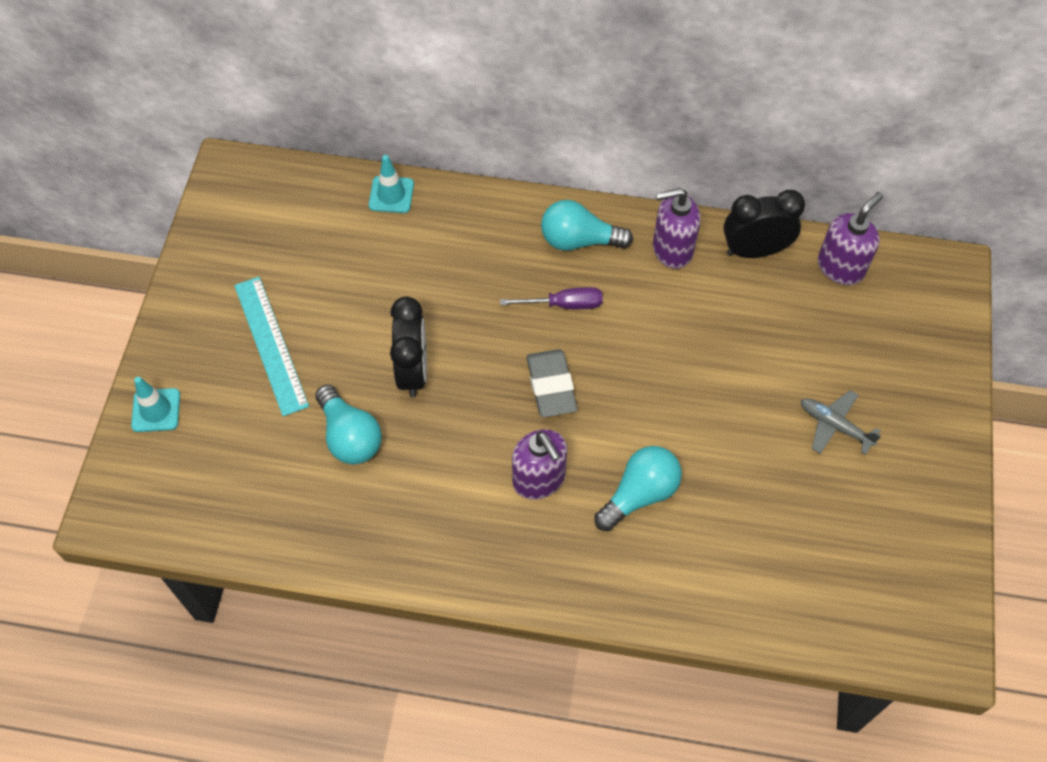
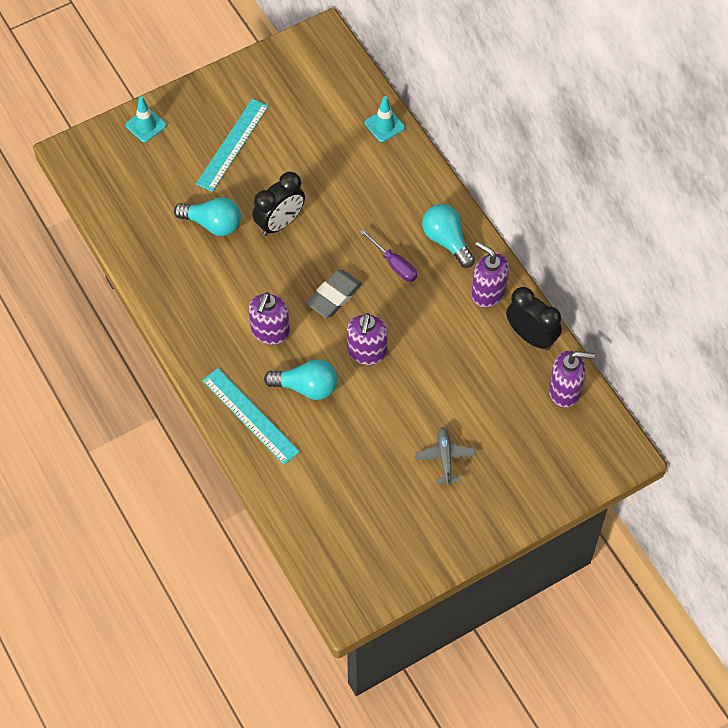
camera: 50 degrees right, 0 degrees up
turquoise light bulb [315,385,382,465] -> turquoise light bulb turned 90 degrees counterclockwise [174,197,241,236]
none -> turquoise ruler [202,368,300,465]
none -> purple soap dispenser [347,313,388,365]

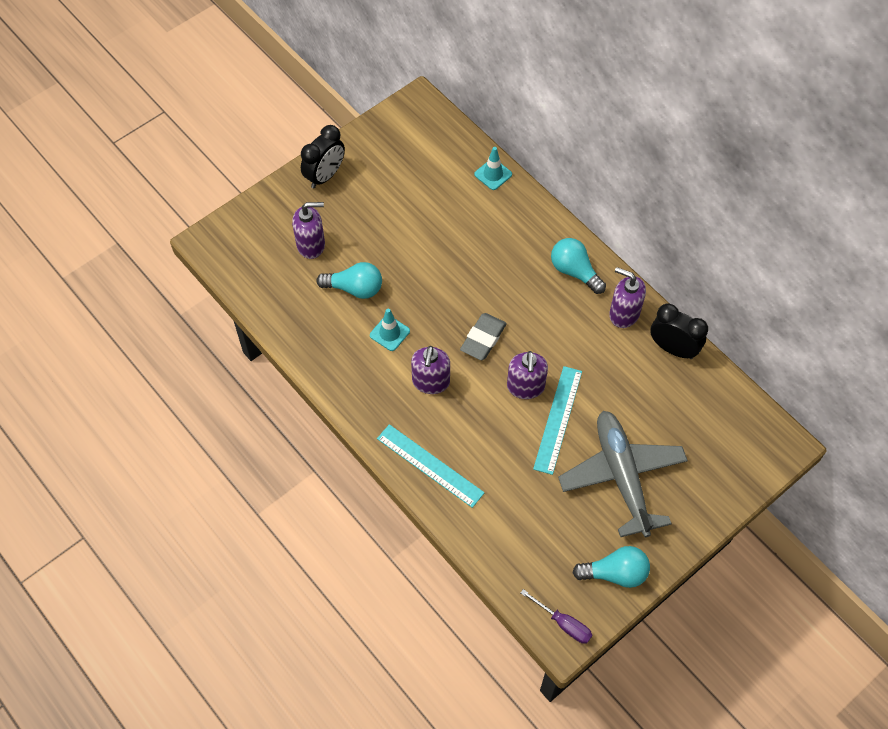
camera: 10 degrees left, 0 degrees up
turquoise traffic cone [125,96,166,143] -> turquoise traffic cone moved to [370,309,410,351]
turquoise ruler [196,99,269,192] -> turquoise ruler moved to [533,366,582,475]
black clock [253,172,305,236] -> black clock moved to [301,125,345,189]
turquoise light bulb [264,359,337,400] -> turquoise light bulb moved to [572,546,650,588]
purple screwdriver [360,229,417,282] -> purple screwdriver moved to [521,589,592,644]
grey plane [415,427,476,486] -> grey plane [558,411,688,537], size x2.26
purple soap dispenser [549,351,595,408] -> purple soap dispenser moved to [292,202,325,259]

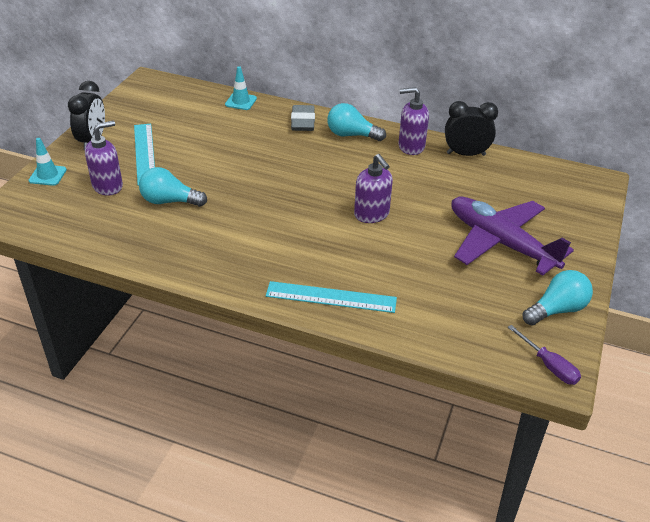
camera: 30 degrees left, 20 degrees down
turquoise light bulb [316,262,382,299] -> turquoise light bulb turned 150 degrees counterclockwise [139,167,207,207]
turquoise traffic cone [370,309,410,351] -> turquoise traffic cone moved to [29,138,67,186]
purple soap dispenser [411,346,450,394] -> none
grey eraser [460,313,507,360] -> grey eraser moved to [291,105,315,131]
purple screwdriver [521,589,592,644] -> purple screwdriver turned 45 degrees clockwise [507,325,581,385]
turquoise ruler [533,366,582,475] -> turquoise ruler moved to [134,124,155,186]
grey plane [558,411,688,537] -> purple plane [451,197,574,276]

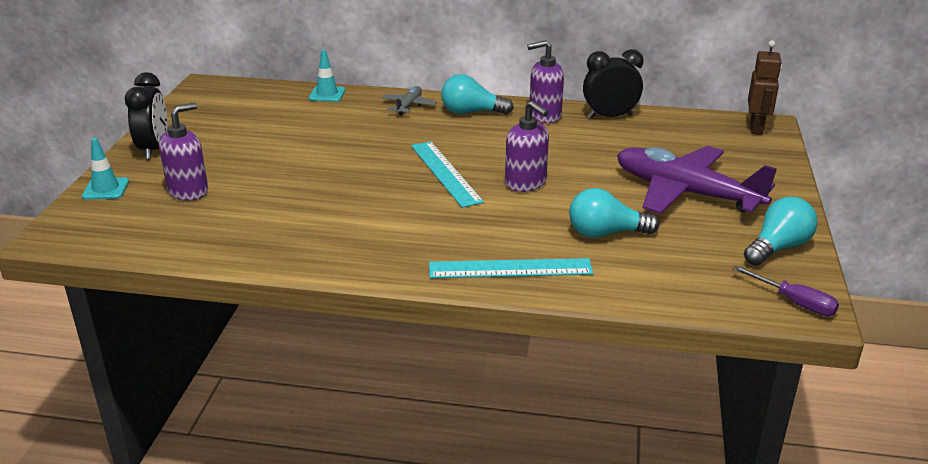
camera: 10 degrees left, 10 degrees down
turquoise ruler [134,124,155,186] -> turquoise ruler moved to [411,141,484,208]
turquoise light bulb [139,167,207,207] -> turquoise light bulb moved to [569,188,659,238]
grey eraser [291,105,315,131] -> grey plane [382,86,437,115]
none -> brown robot [748,40,782,135]

